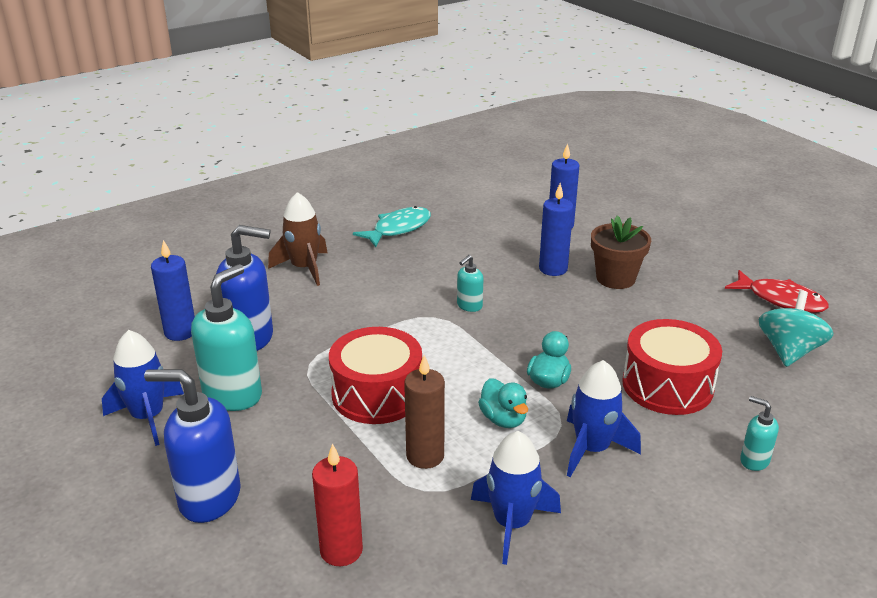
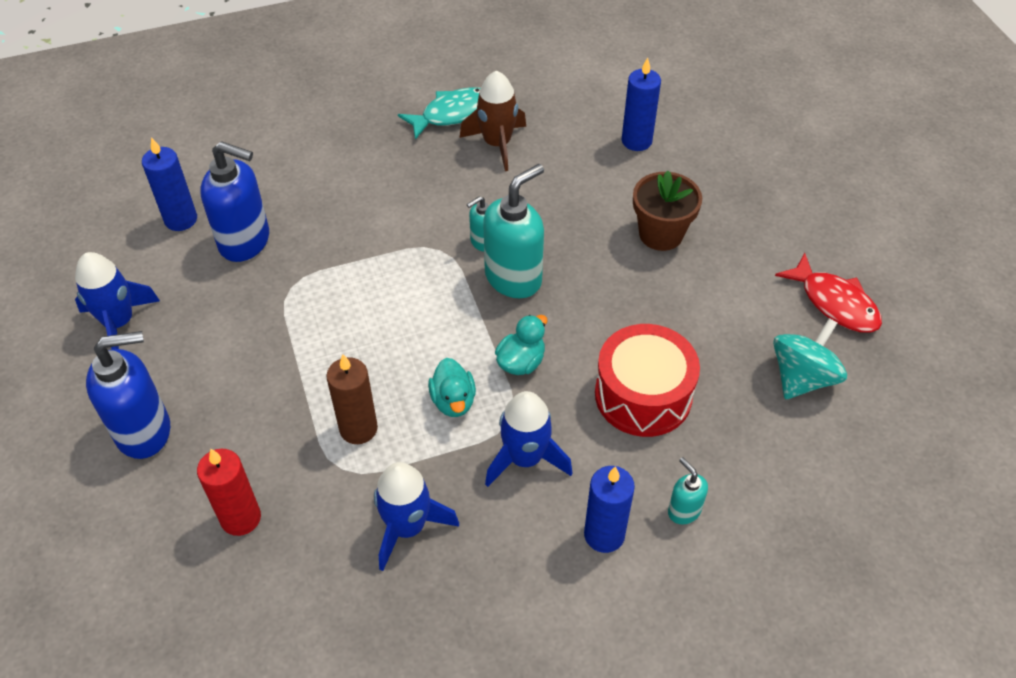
camera: 15 degrees right, 20 degrees up
blue soap dispenser [144,369,241,523] -> blue soap dispenser turned 135 degrees clockwise [86,331,170,459]
turquoise soap dispenser [191,264,262,411] -> turquoise soap dispenser moved to [483,164,544,298]
brown rocket [268,192,327,286] -> brown rocket moved to [460,70,526,171]
red drum [329,327,422,424] -> none
blue candle [539,183,573,276] -> blue candle moved to [584,466,635,553]

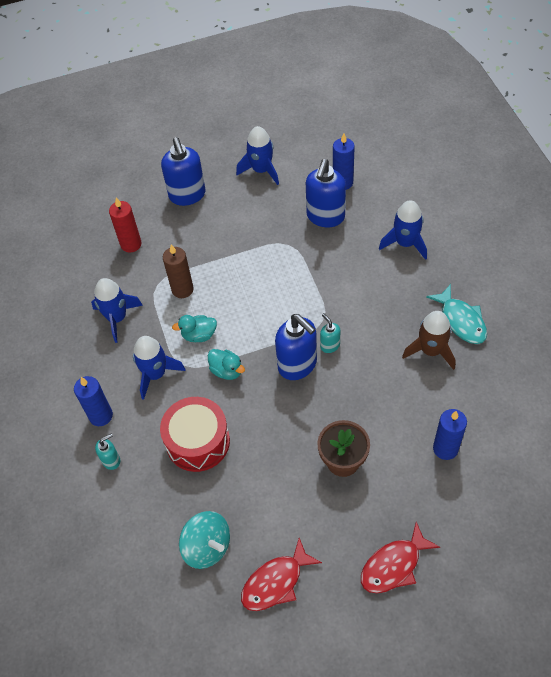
camera: 95 degrees right, 5 degrees up
turquoise soap dispenser [483,164,544,298] -> blue soap dispenser [275,314,317,380]
none -> red fish [361,522,440,593]
none -> blue rocket [379,200,427,260]

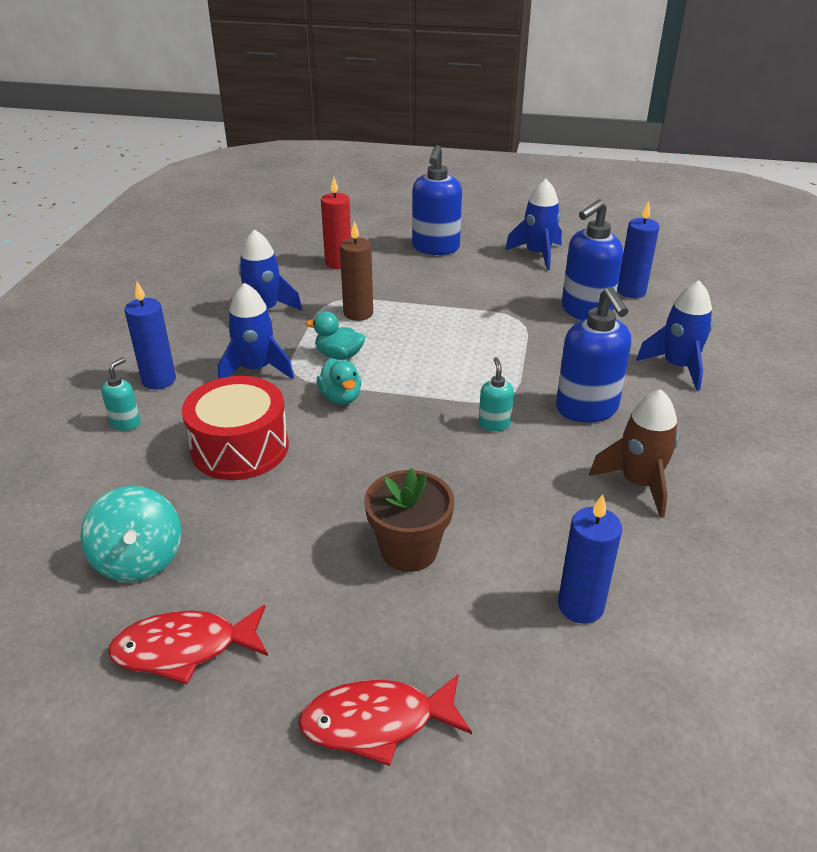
camera: 25 degrees right, 20 degrees down
turquoise soap dispenser [95,433,120,470] -> turquoise soap dispenser turned 60 degrees counterclockwise [101,357,140,431]
blue soap dispenser [275,314,317,380] -> blue soap dispenser moved to [556,287,631,423]
turquoise fish [426,284,487,344] -> none

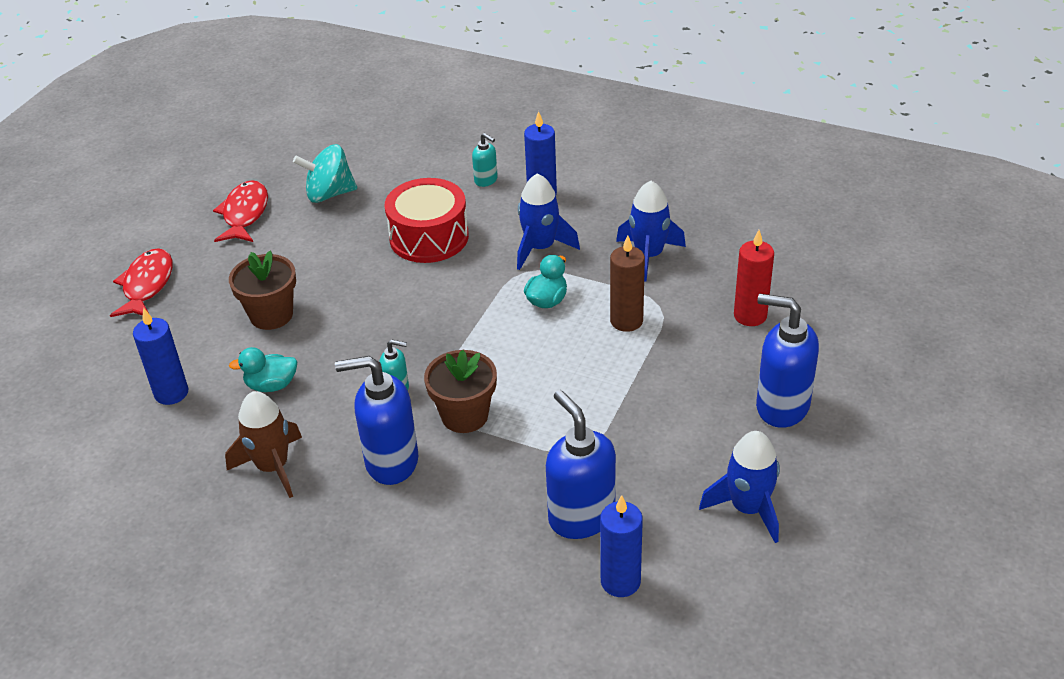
camera: 105 degrees right, 5 degrees up
turquoise duck [317,358,361,405] -> turquoise duck moved to [229,347,297,392]
blue rocket [636,280,713,391] -> none
none -> brown flower pot [424,350,497,433]

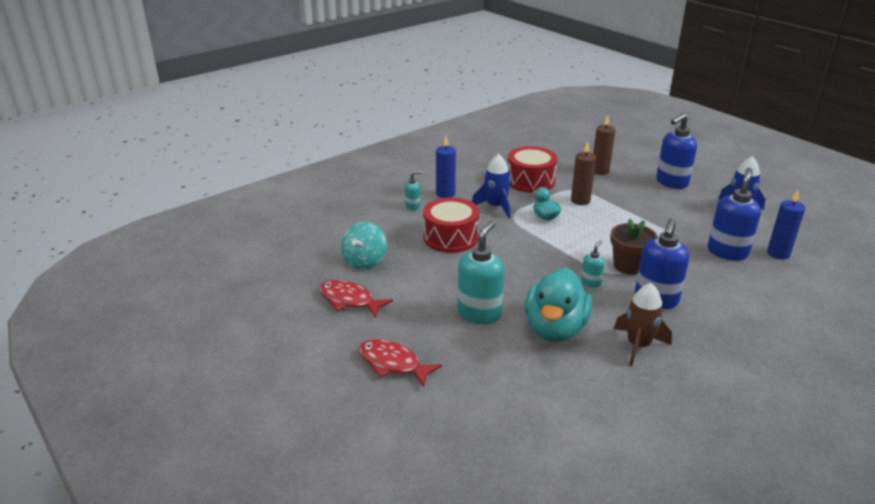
camera: 65 degrees left, 10 degrees down
blue candle [133,308,188,405] -> none
brown flower pot [229,251,296,330] -> turquoise soap dispenser [458,221,504,324]
turquoise duck [229,347,297,392] -> turquoise duck [525,268,592,342], size x2.09
blue soap dispenser [546,390,616,539] -> blue soap dispenser turned 120 degrees clockwise [708,168,761,260]
blue rocket [616,181,686,282] -> red drum [508,146,557,193]
red candle [734,230,774,326] -> brown candle [593,115,615,175]

